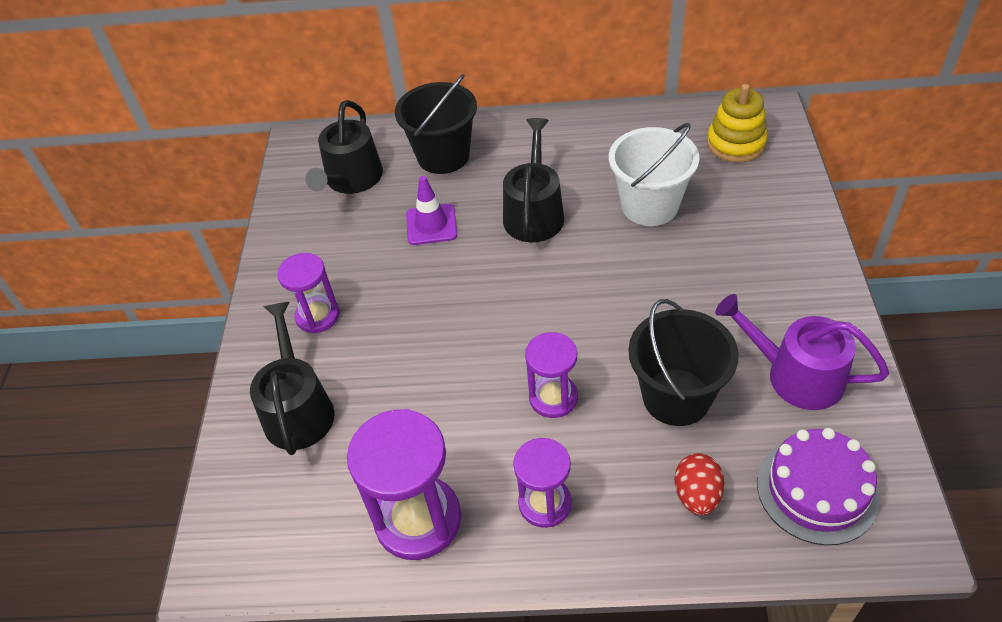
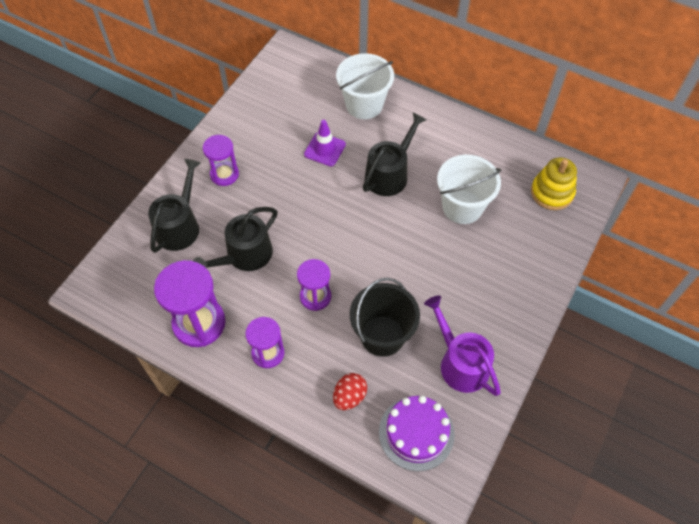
camera: 25 degrees right, 10 degrees up
black watering can [305,100,383,194] -> black watering can moved to [193,207,278,271]
black bucket [395,74,477,174] -> white bucket [336,53,394,119]

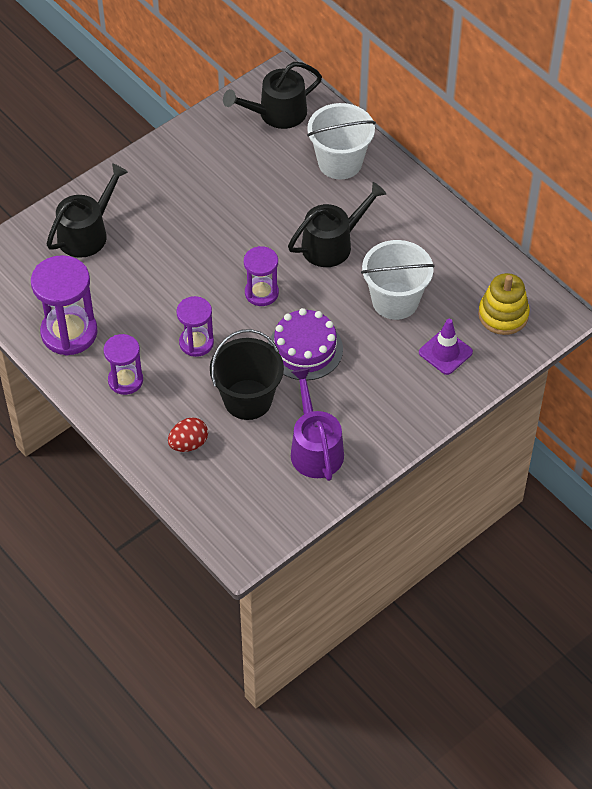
camera: 20 degrees right, 5 degrees down
black watering can [193,207,278,271] -> black watering can moved to [223,62,322,129]
purple hourglass [203,135,239,186] -> purple hourglass moved to [244,246,279,306]
purple traffic cone [304,120,346,166] -> purple traffic cone moved to [419,319,473,375]
purple cake [379,396,455,471] -> purple cake moved to [268,308,343,381]

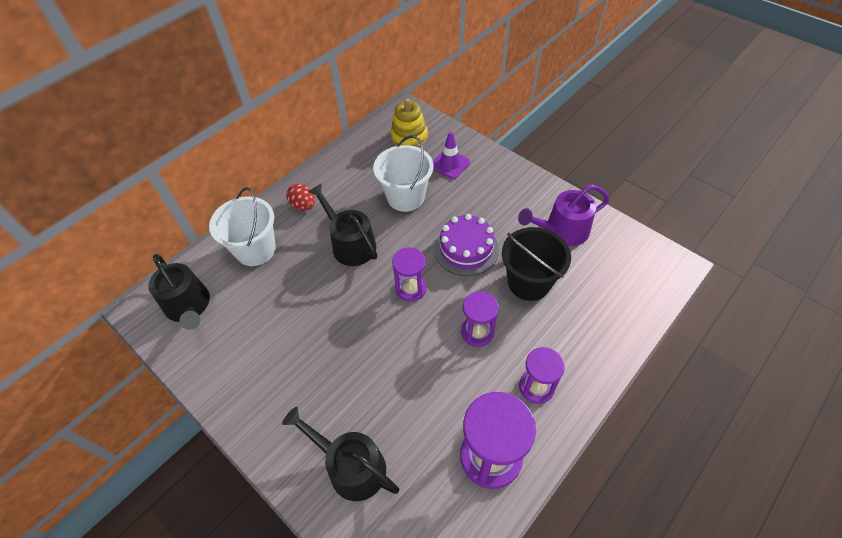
camera: 95 degrees left, 0 degrees up
red egg [168,417,208,452] -> red egg moved to [287,183,315,211]

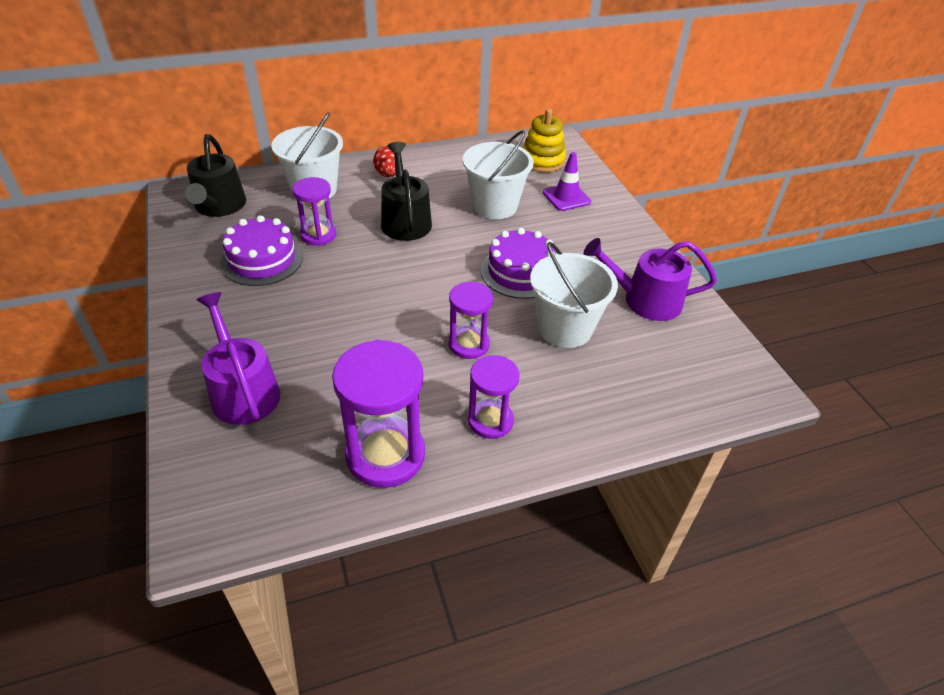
camera: 25 degrees right, 10 degrees down
black watering can [282,407,399,501] -> purple watering can [197,292,280,425]
purple hourglass [392,247,427,302] -> purple hourglass moved to [292,177,336,246]
black bucket [502,227,571,301] -> white bucket [530,242,618,348]
none -> purple cake [220,215,303,286]

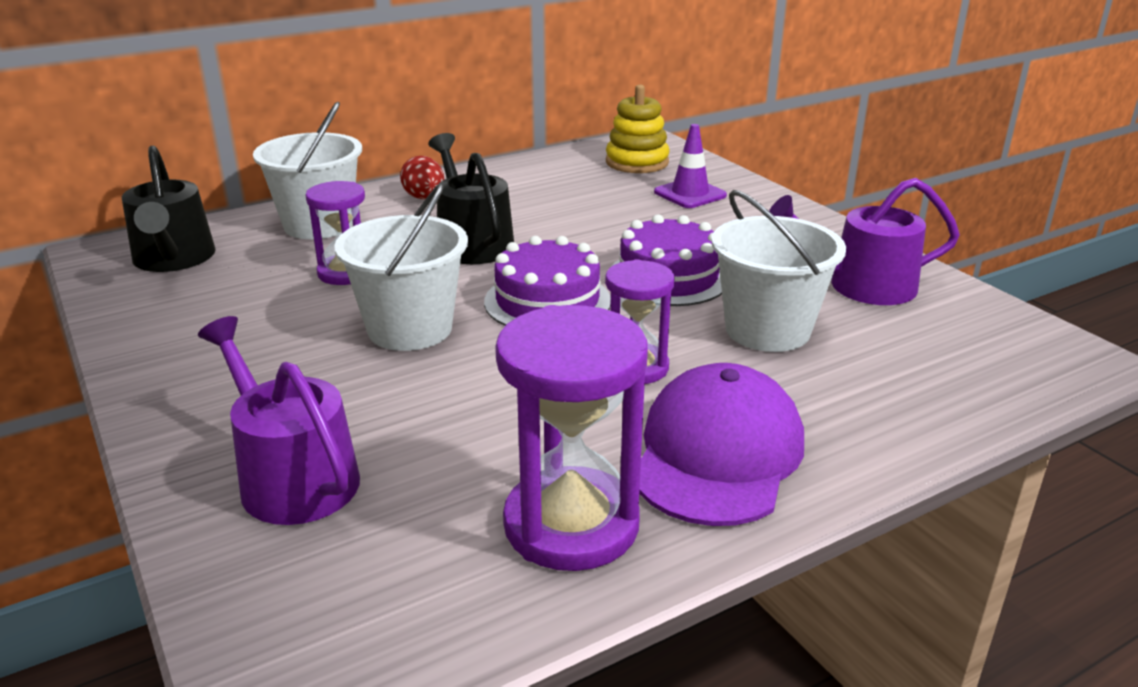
camera: 10 degrees left, 15 degrees down
purple cake [220,215,303,286] -> purple cake moved to [484,236,611,326]
white bucket [463,130,534,219] -> white bucket moved to [334,184,468,351]
purple hourglass [468,355,520,439] -> purple cap [639,363,804,526]

